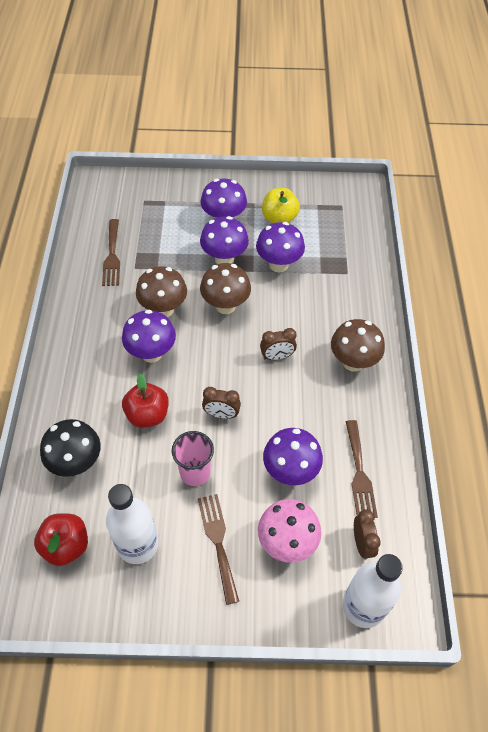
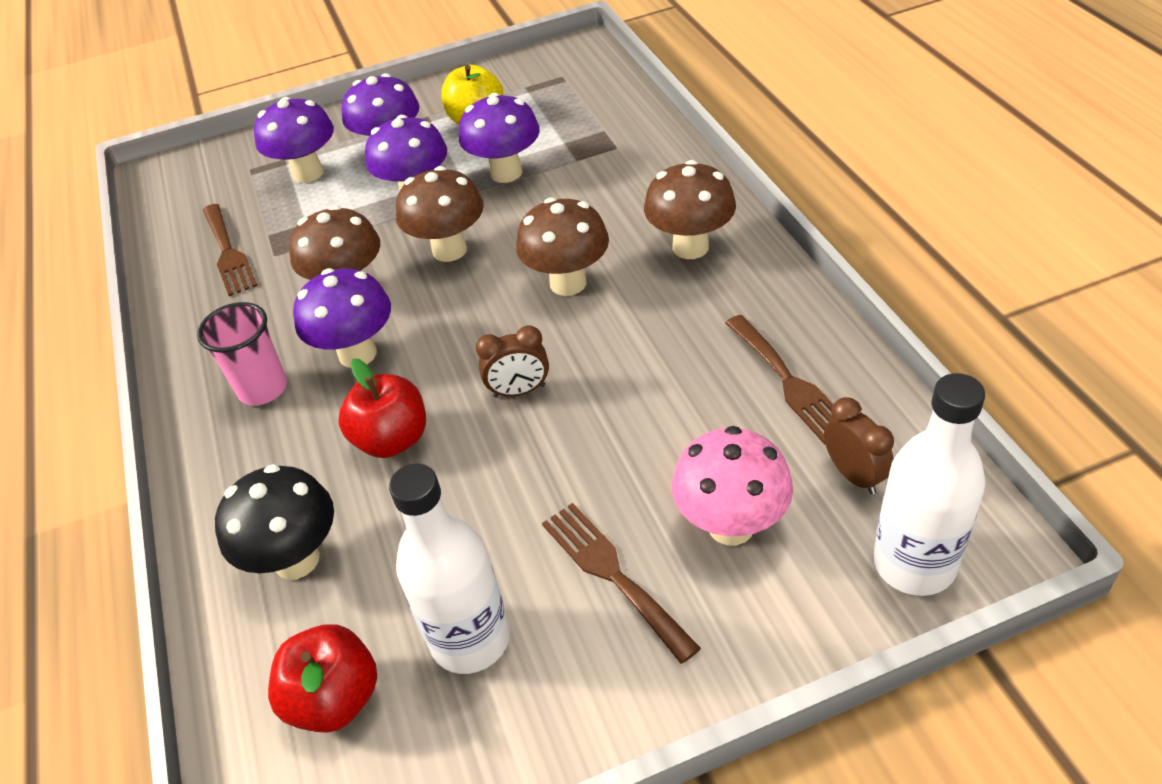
camera: 15 degrees left, 10 degrees down
pink cup [172,431,214,486] -> pink cup moved to [197,302,287,405]
brown clock [260,328,297,360] -> brown mushroom [516,197,609,296]
purple mushroom [263,428,323,485] -> purple mushroom moved to [254,97,334,183]

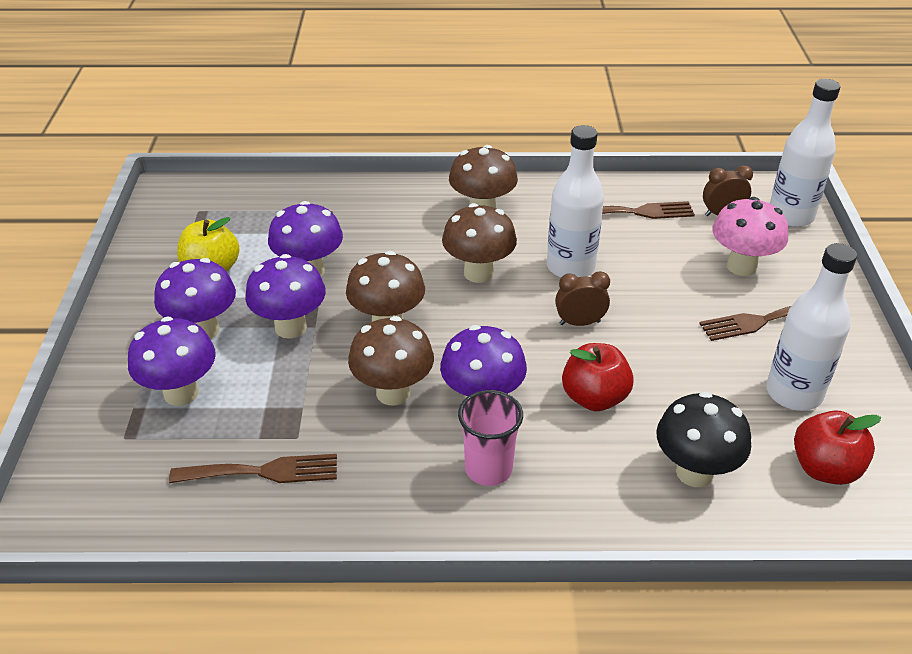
camera: 75 degrees left, 5 degrees down
brown clock [476,325,549,398] -> brown clock turned 105 degrees counterclockwise [555,271,610,326]
none -> white bottle [547,125,604,278]

